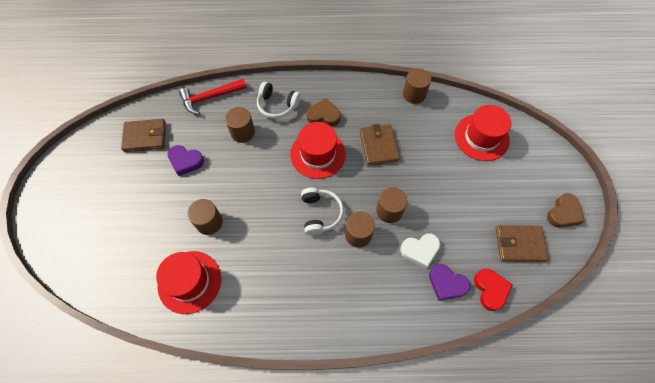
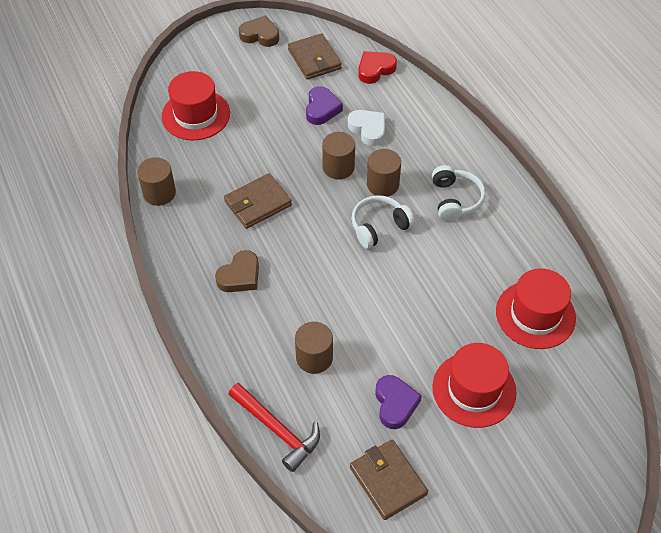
camera: 115 degrees left, 10 degrees down
brown cylinder [188,199,223,235] -> none
white headphones [257,82,301,119] -> white headphones moved to [432,165,485,221]
red hat [290,122,346,179] -> red hat moved to [432,343,517,428]
brown heart [307,98,341,126] -> brown heart turned 120 degrees counterclockwise [215,250,259,292]
purple heart [429,264,471,301] -> purple heart moved to [306,86,343,125]

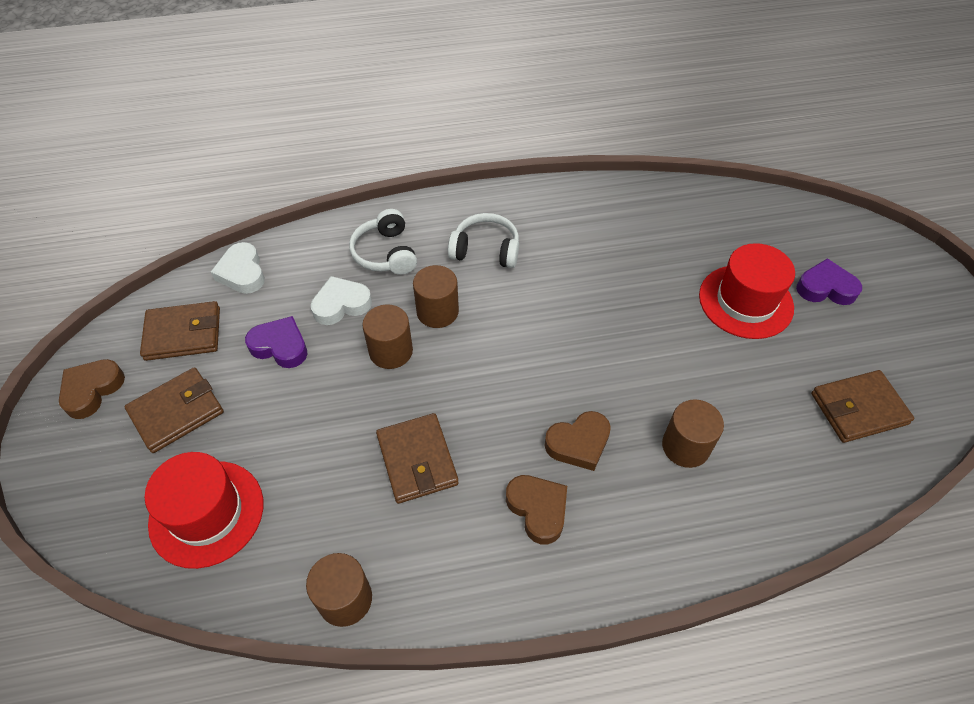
camera: 75 degrees left, 0 degrees up
red hammer [228,383,320,472] -> none
white headphones [352,195,415,249] -> white headphones moved to [349,209,417,275]
red heart [358,51,397,84] -> white heart [211,242,265,294]
purple heart [375,375,422,429] -> purple heart moved to [796,259,862,305]
red hat [496,268,576,349] -> none
none -> brown wallet [124,367,224,453]
none -> brown heart [544,411,611,471]

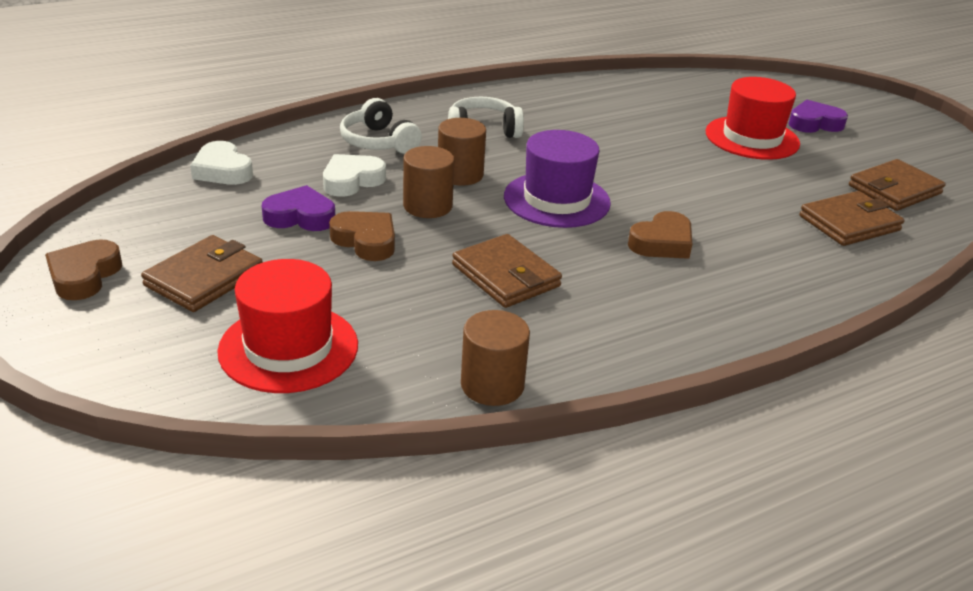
camera: 20 degrees left, 20 degrees down
brown wallet [140,301,220,361] -> brown wallet moved to [799,191,904,246]
brown heart [506,475,567,544] -> brown heart moved to [329,211,395,261]
brown cylinder [662,399,724,468] -> none
none -> purple hat [504,130,611,228]

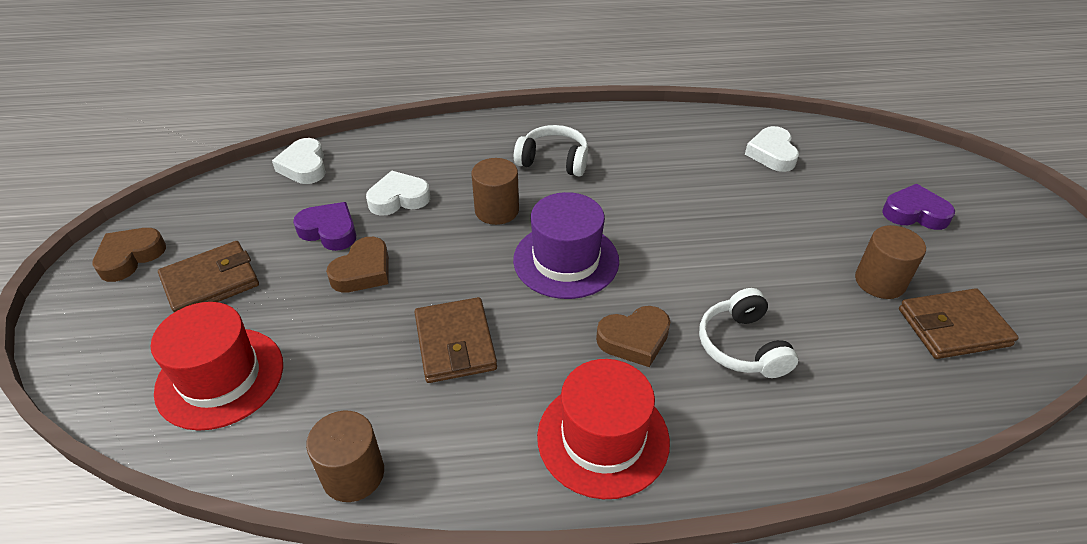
camera: 25 degrees right, 10 degrees up
brown heart [329,211,395,261] -> brown heart turned 60 degrees clockwise [326,237,389,292]
white headphones [340,98,422,154] -> white headphones moved to [699,288,798,378]
brown cylinder [403,146,454,218] -> brown cylinder moved to [855,225,926,299]
red hat [706,77,800,160] -> red hat moved to [537,359,670,499]
brown wallet [799,191,904,246] -> none
none -> white heart [745,126,799,172]

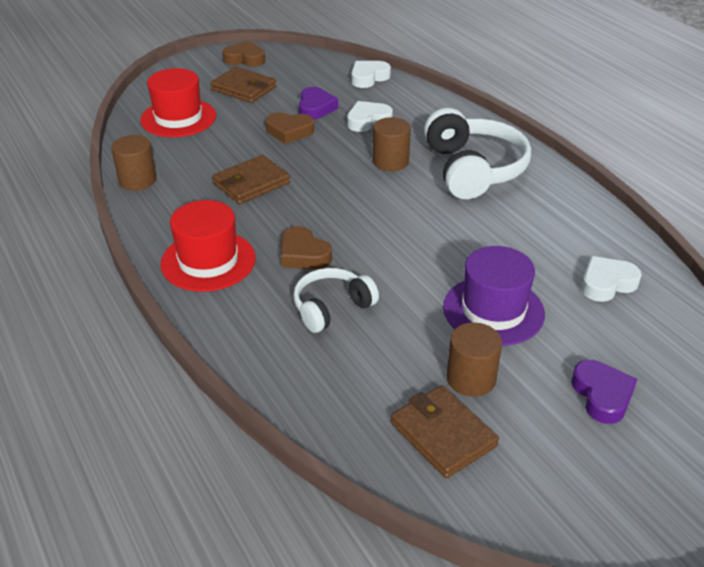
camera: 65 degrees right, 5 degrees down
white heart [366,171,430,216] -> white heart turned 75 degrees counterclockwise [347,101,393,132]
purple hat [513,192,619,299] -> purple hat moved to [443,246,545,346]
white headphones [514,125,588,177] -> white headphones [424,108,531,199], size x1.71

